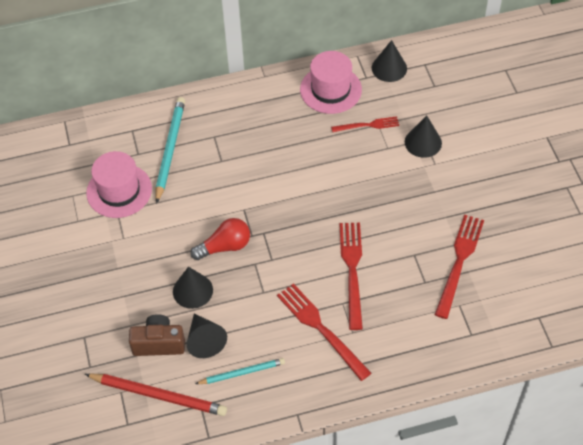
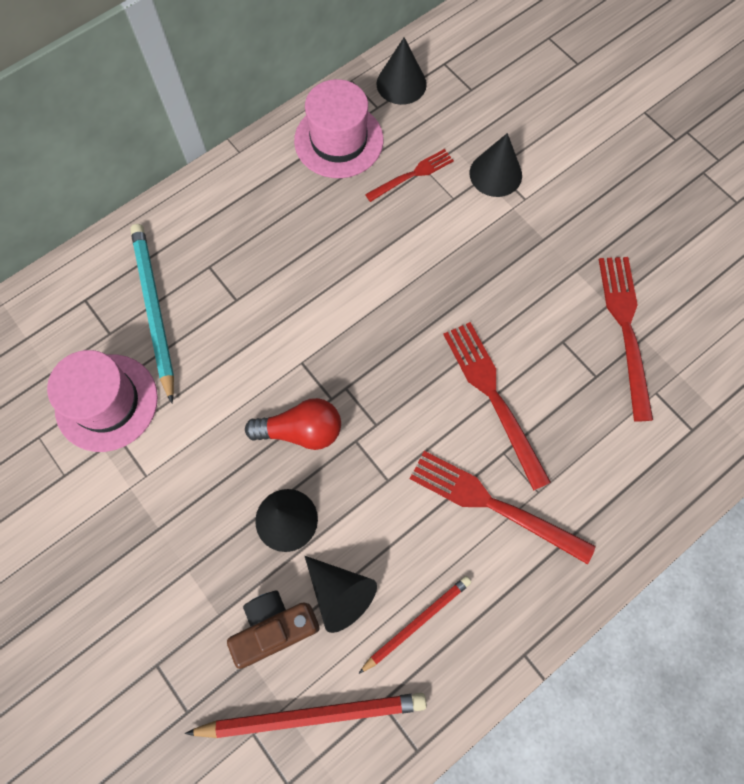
camera: 25 degrees left, 15 degrees up
red light bulb [190,218,250,260] -> red light bulb turned 45 degrees clockwise [245,398,341,450]
turquoise pencil [195,358,285,384] -> red pencil [358,576,471,674]

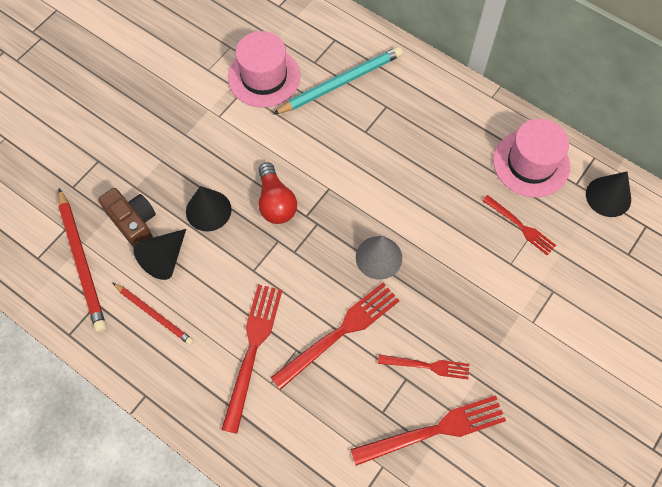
camera: 75 degrees right, 5 degrees down
black cone [470,133,522,197] -> none
none -> grey cone [356,236,402,280]
none -> red fork [378,355,469,379]

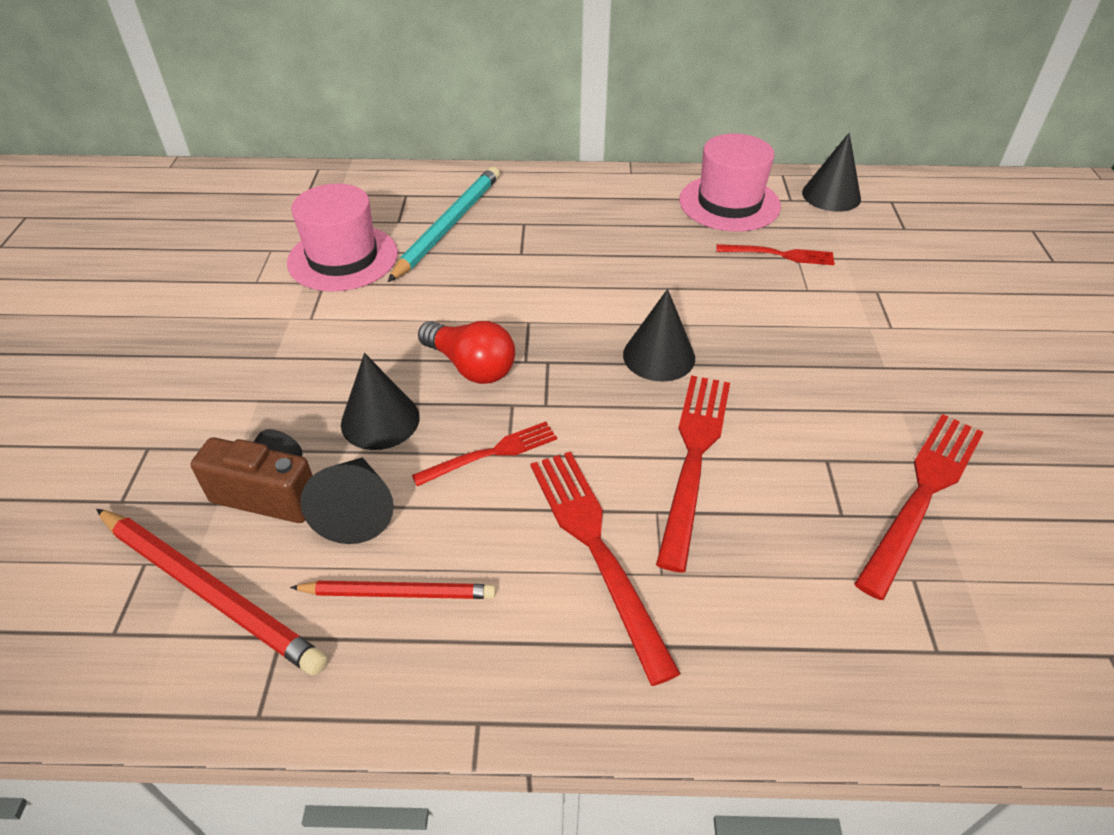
camera: 35 degrees left, 20 degrees down
grey cone [356,236,402,280] -> black cone [623,289,695,382]
red fork [378,355,469,379] -> red fork moved to [412,422,557,486]

